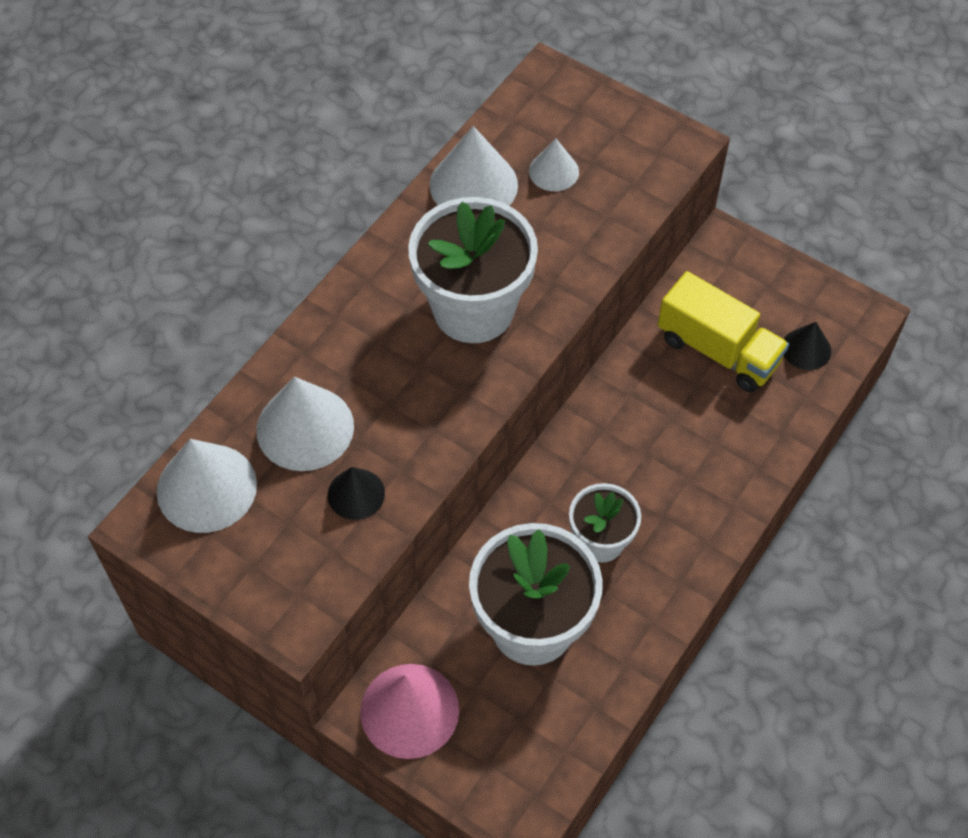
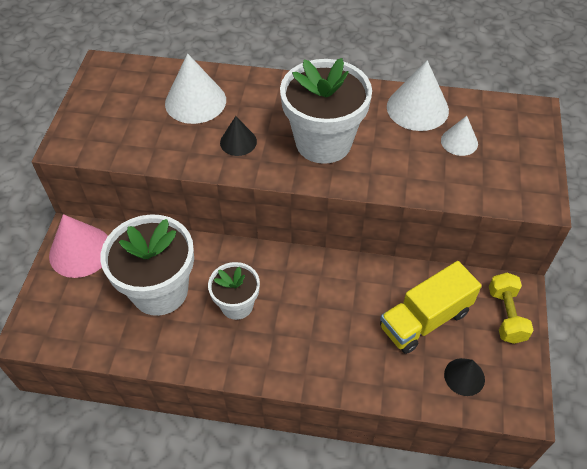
camera: 65 degrees right, 5 degrees down
white cone [156,439,257,533] -> none
black cone [328,467,385,520] -> black cone moved to [220,116,257,156]
yellow truck [658,271,789,392] -> yellow truck turned 45 degrees clockwise [380,261,482,354]
none -> yellow dumbbell [489,273,534,344]

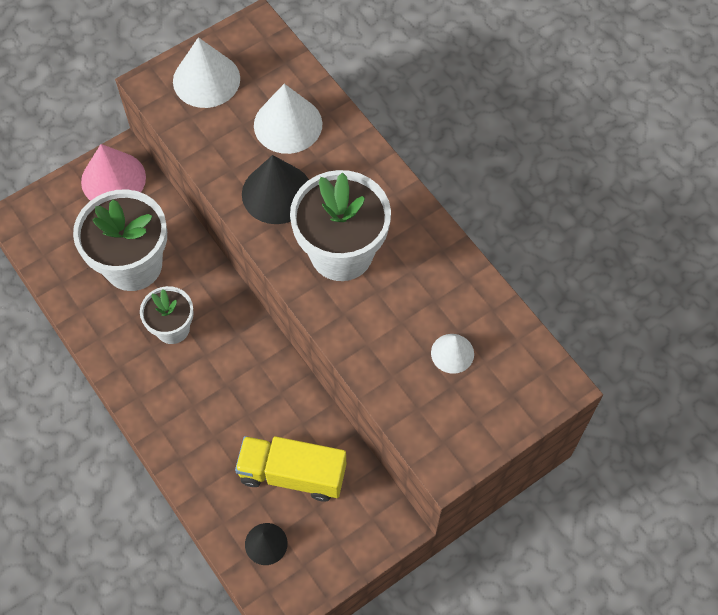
camera: 45 degrees right, 10 degrees up
black cone [220,116,257,156] -> black cone [242,155,309,224], size x1.75
white cone [387,60,449,131] -> white cone moved to [173,37,240,108]
yellow dumbbell [489,273,534,344] -> none

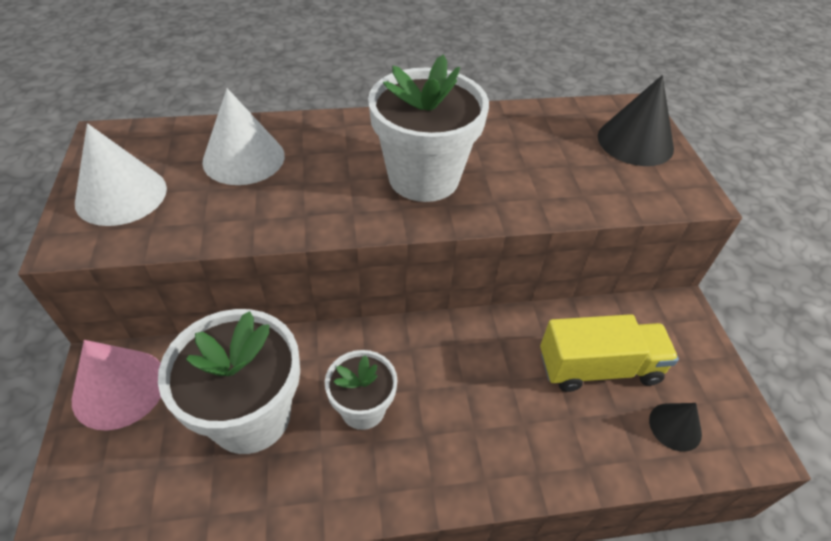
camera: 65 degrees left, 15 degrees down
yellow truck [235,436,346,501] -> yellow truck turned 135 degrees counterclockwise [540,314,679,392]
black cone [242,155,309,224] -> black cone moved to [598,75,674,166]
white cone [431,334,474,374] -> none

